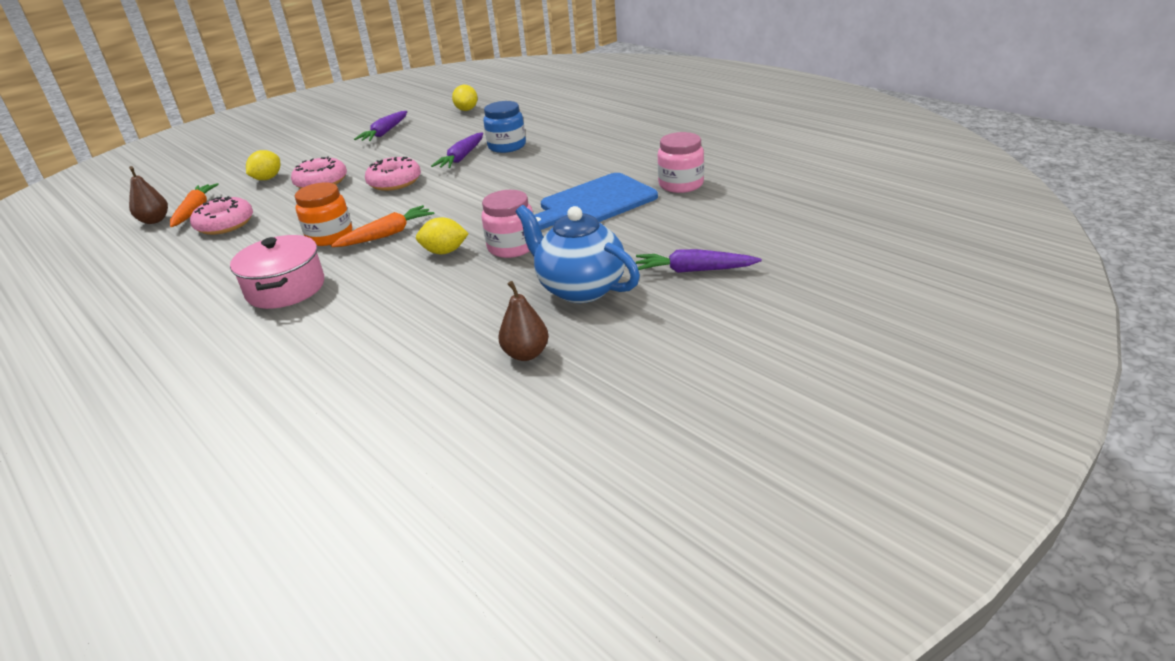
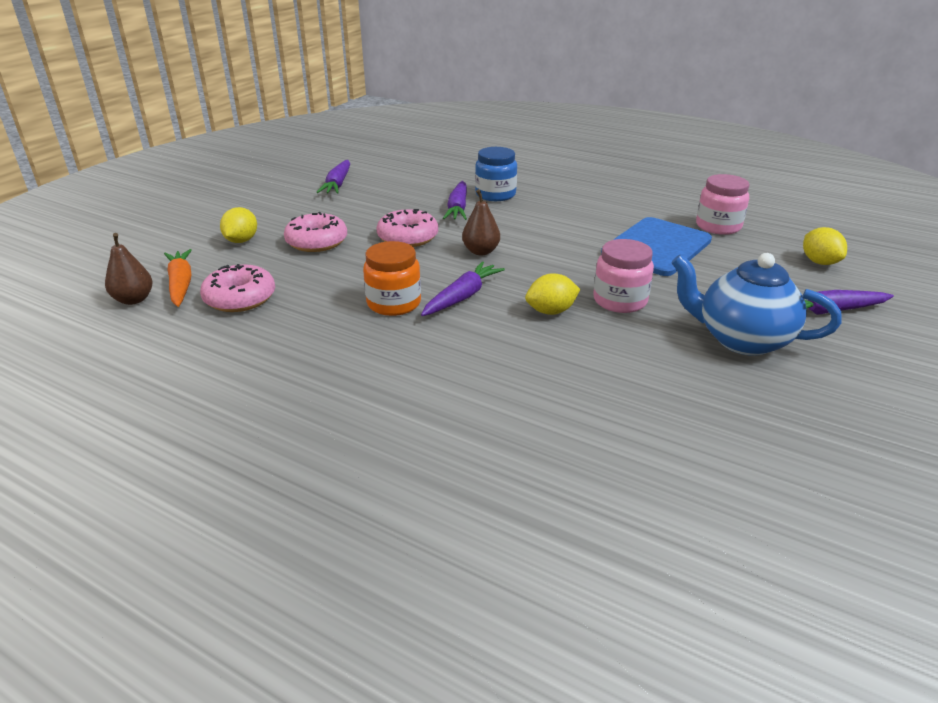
camera: 20 degrees left, 0 degrees up
pink pot [230,235,324,309] -> none
orange carrot [331,205,435,247] -> purple carrot [421,261,505,316]
yellow lemon [452,85,478,111] -> yellow lemon moved to [803,227,847,265]
brown pear [498,281,549,361] -> brown pear moved to [462,189,500,255]

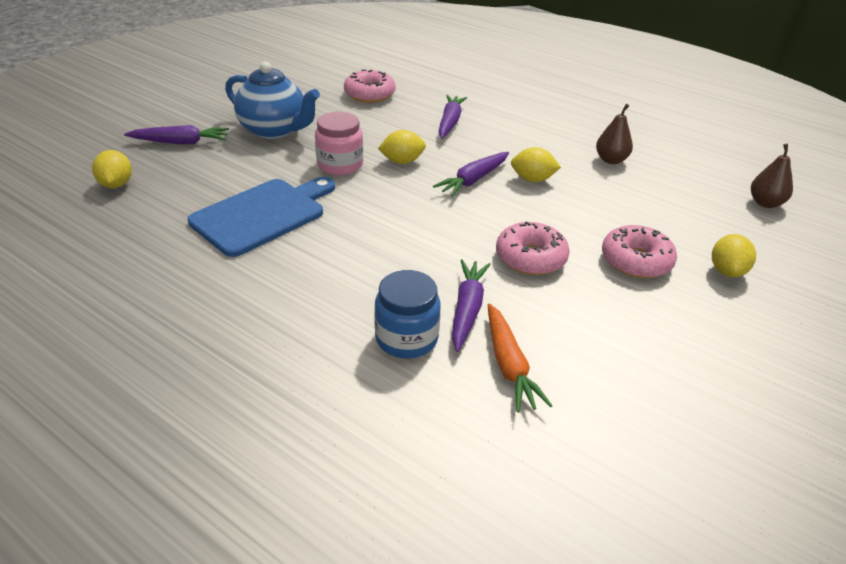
camera: 175 degrees left, 5 degrees up
orange carrot [164,249,192,307] -> orange carrot moved to [488,303,553,413]
pink donut [200,264,275,312] -> pink donut moved to [344,69,396,103]
purple carrot [317,160,350,194] -> purple carrot moved to [439,95,467,139]
orange jar [363,241,421,316] -> yellow lemon [511,147,561,182]
brown pear [462,189,500,255] -> brown pear moved to [596,104,633,164]
pink jar [696,174,749,235] -> none

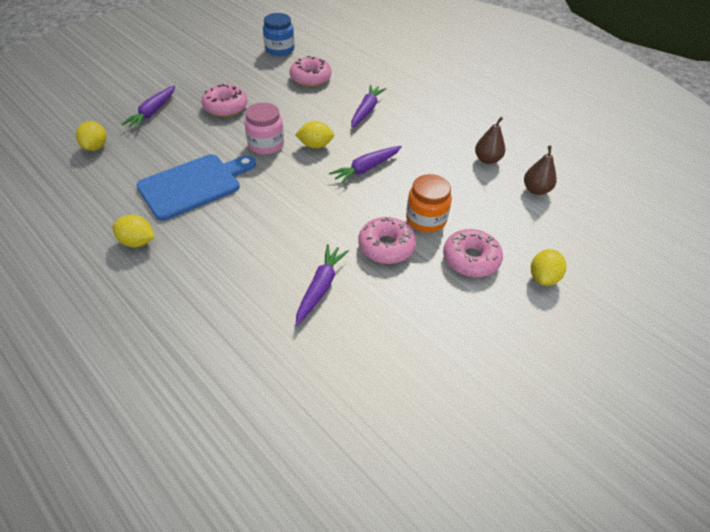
camera: 10 degrees right, 10 degrees up
purple carrot [124,125,229,144] -> purple carrot turned 105 degrees clockwise [121,85,175,129]
blue teapot [225,62,320,139] -> pink donut [202,84,248,117]
blue jar [374,270,441,358] -> blue jar moved to [263,13,295,56]
orange carrot [488,303,553,413] -> none
yellow lemon [511,147,561,182] -> yellow lemon moved to [112,215,154,247]
brown pear [751,144,793,208] -> brown pear moved to [524,145,557,195]
none -> orange jar [406,174,452,232]

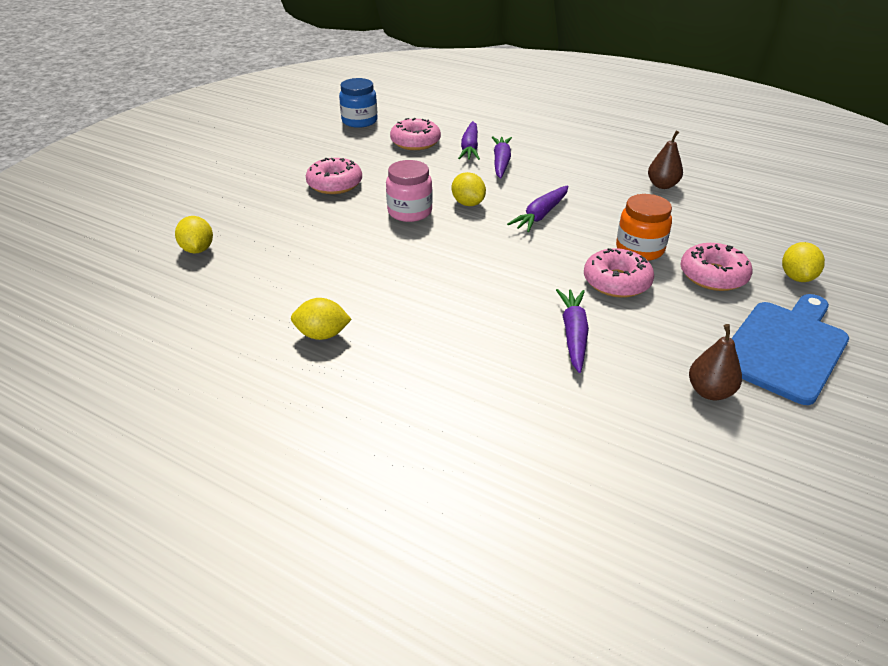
camera: 15 degrees left, 10 degrees down
purple carrot [121,85,175,129] -> purple carrot moved to [458,121,480,160]
blue cutting board [137,154,256,221] -> blue cutting board moved to [732,294,849,405]
yellow lemon [295,121,334,149] -> yellow lemon turned 75 degrees clockwise [452,172,486,206]
brown pear [524,145,557,195] -> brown pear moved to [689,324,742,400]

